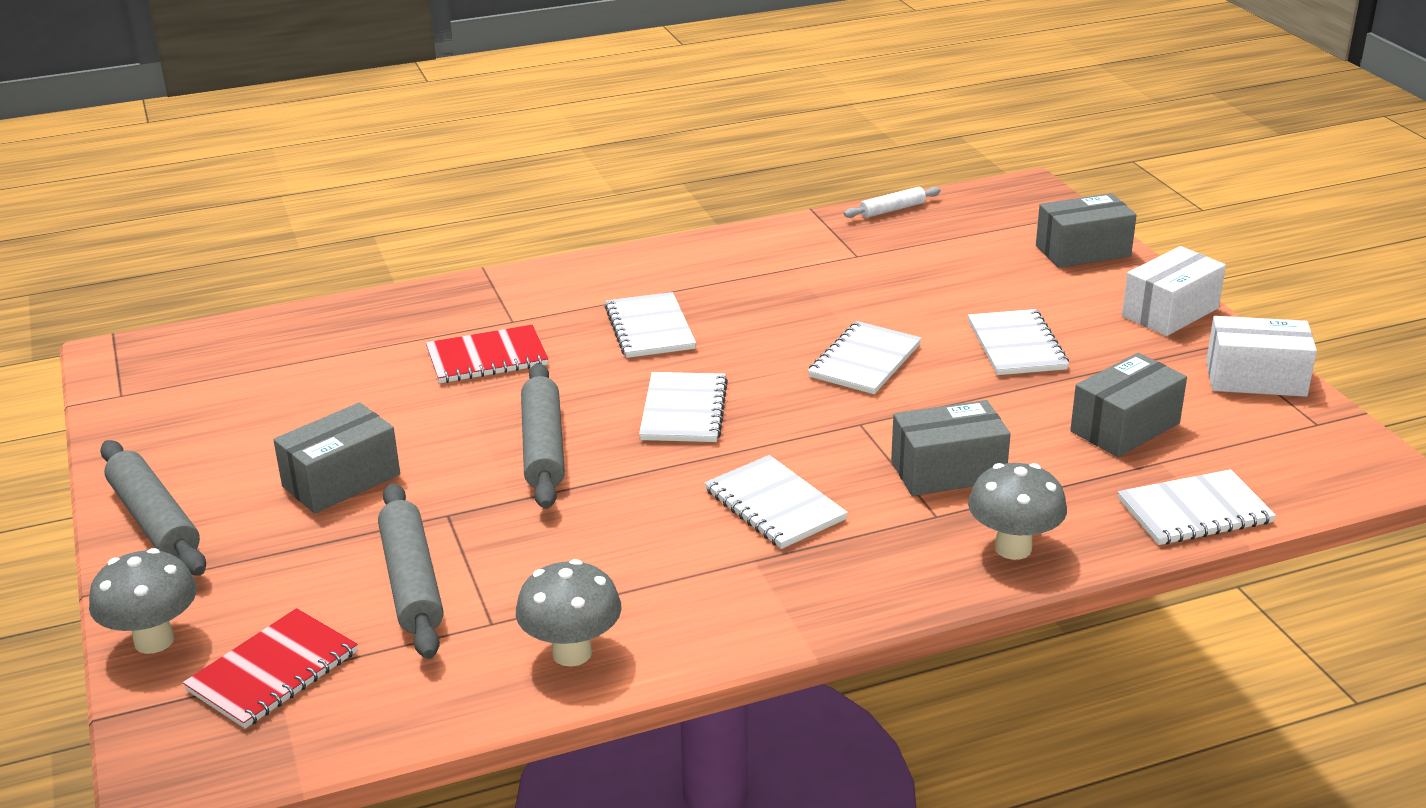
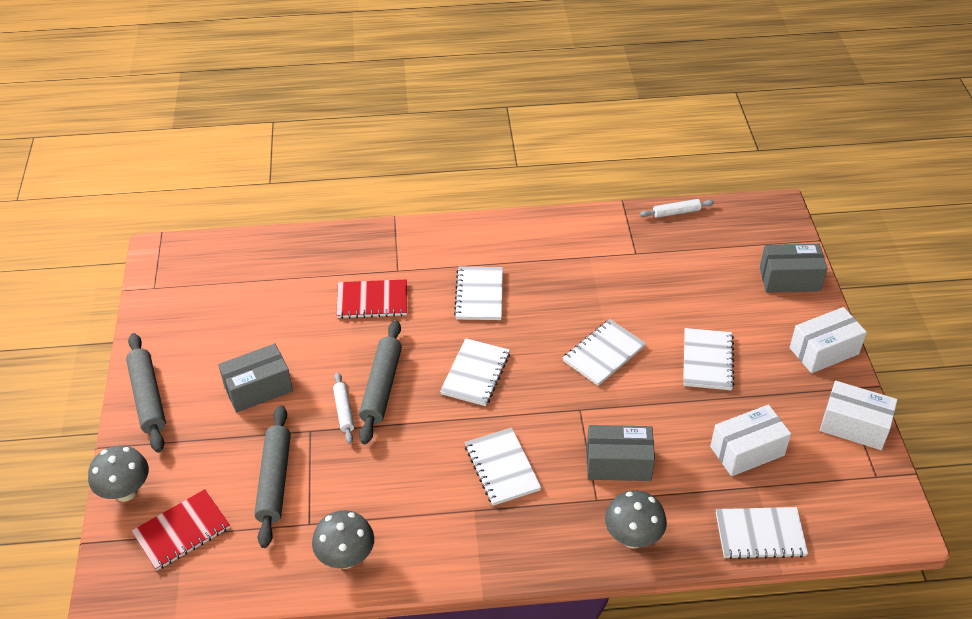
camera: 15 degrees right, 15 degrees up
grey box [1070,353,1187,457] -> white box [710,404,791,476]
none -> white rolling pin [333,372,354,444]

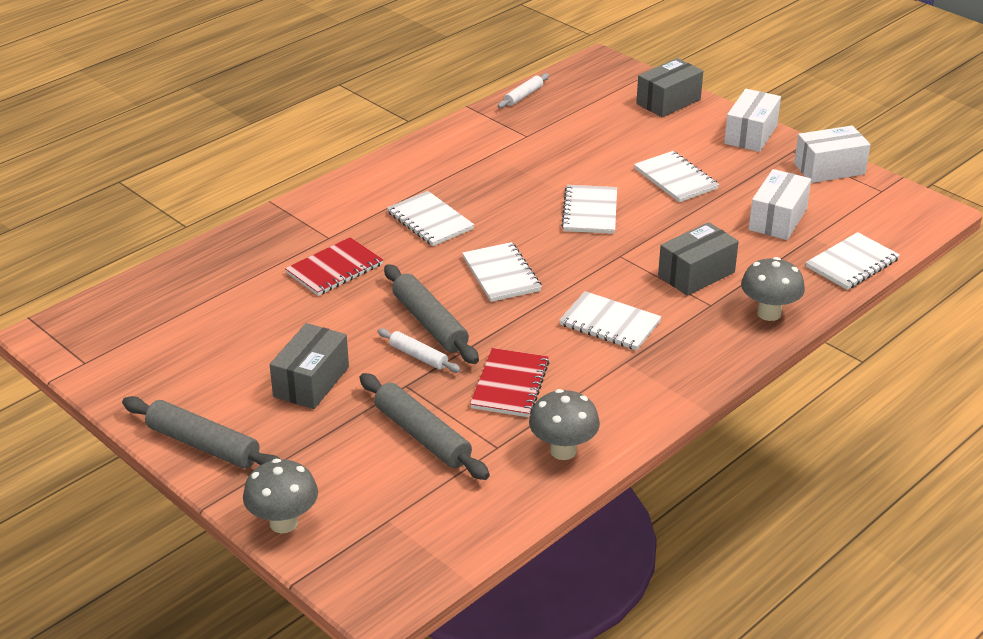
camera: 40 degrees left, 10 degrees down
red notebook [132,489,230,571] -> red notebook moved to [470,348,549,417]

